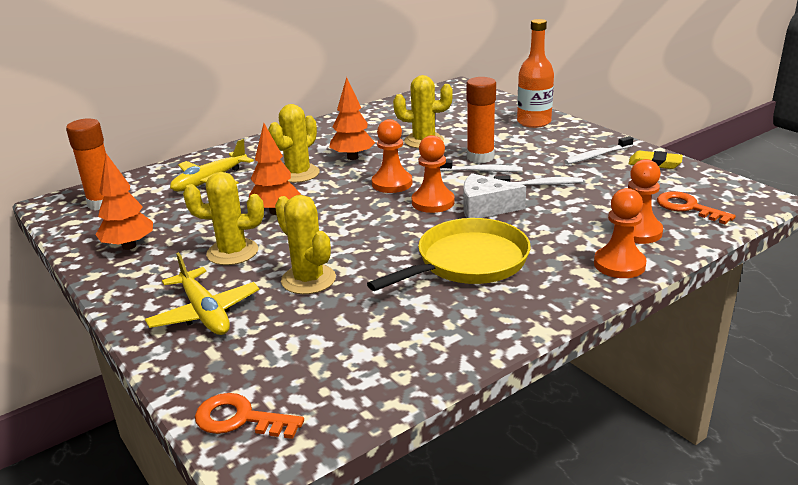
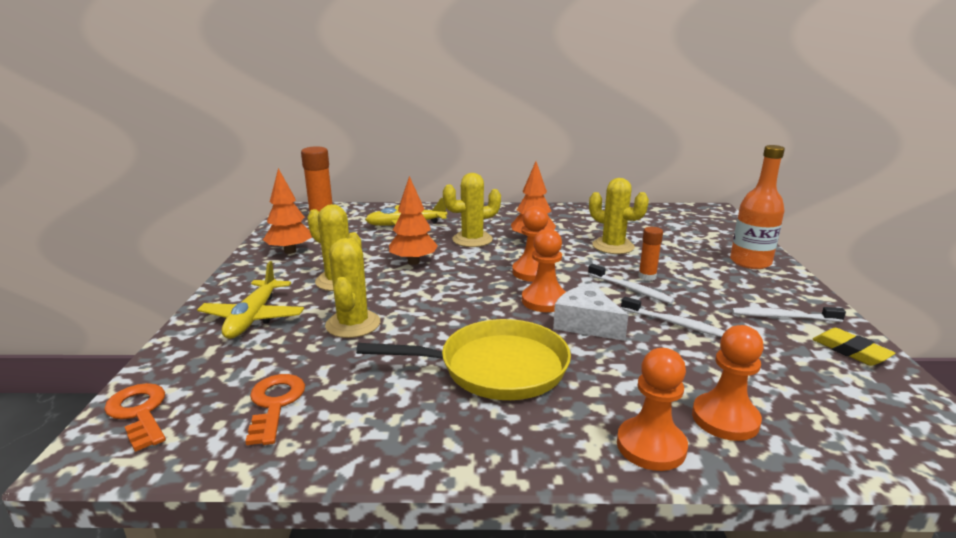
camera: 35 degrees right, 5 degrees down
orange glue stick [466,77,496,163] -> orange glue stick [638,227,663,281], size x0.58
orange key [657,191,736,224] -> orange key moved to [245,374,305,445]

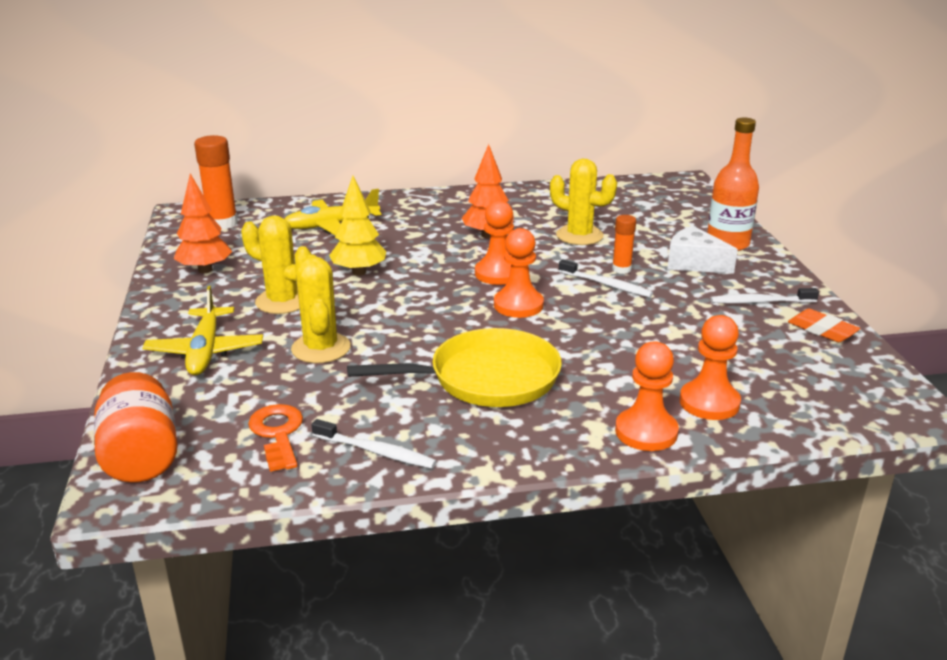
camera: 10 degrees left, 5 degrees up
orange key [104,383,166,452] -> orange jar [94,372,178,483]
orange tree [389,176,438,265] -> yellow tree [329,176,386,276]
yellow cactus [443,173,501,247] -> none
white cheese [553,283,628,341] -> white cheese moved to [667,226,738,274]
white toothbrush [621,297,725,337] -> white toothbrush moved to [311,419,436,468]
yellow eraser [812,328,895,366] -> orange eraser [788,309,860,342]

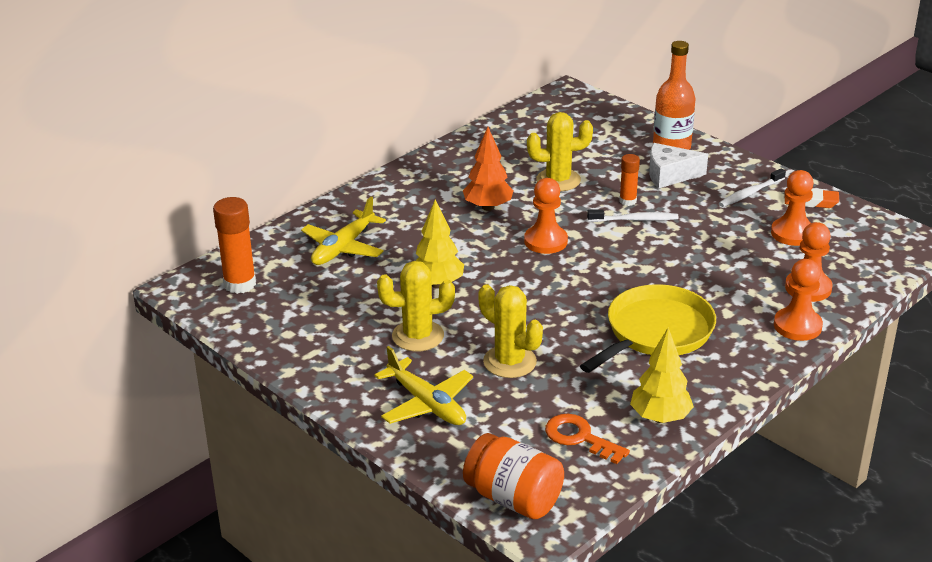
camera: 35 degrees left, 5 degrees up
orange tree [174,173,232,273] -> none
white toothbrush [311,419,436,468] -> yellow tree [630,327,694,423]
orange pawn [494,228,544,318] -> orange pawn moved to [771,170,814,246]

